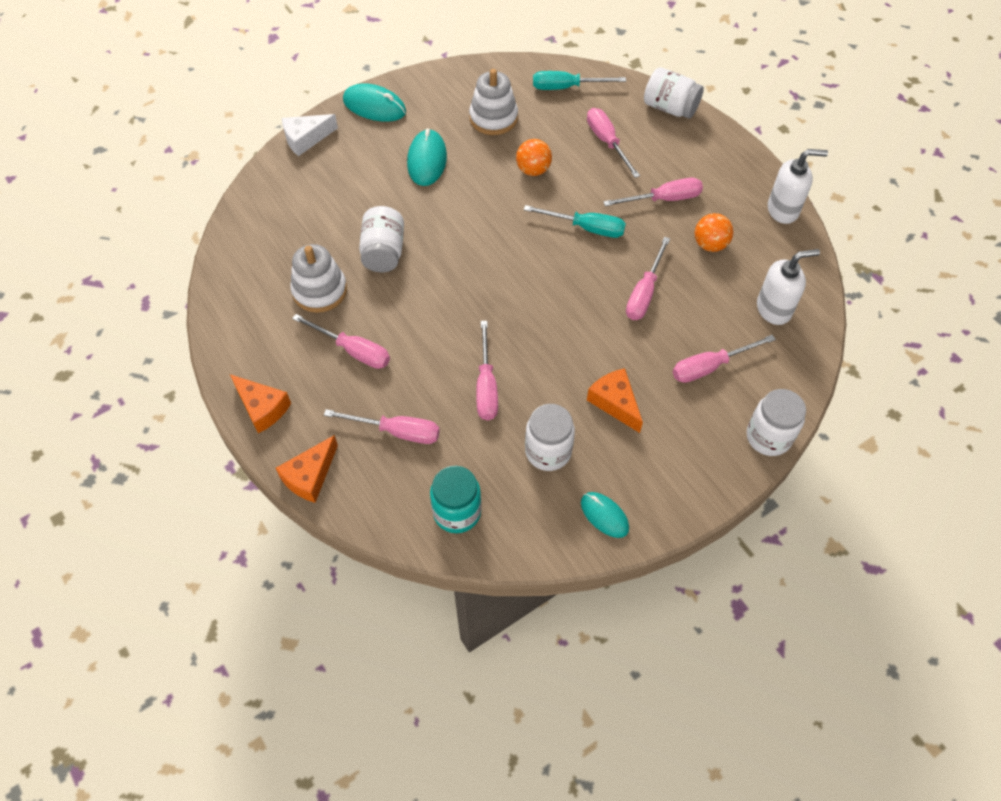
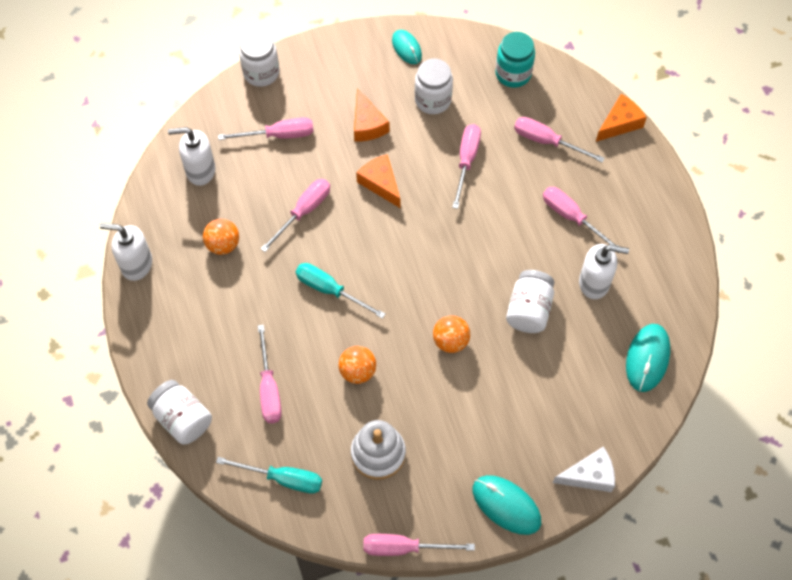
camera: 165 degrees left, 5 degrees up
orange cheese [230,374,291,433] -> orange cheese moved to [356,154,401,208]
white stacking toy [290,244,347,313] -> white soap dispenser [579,244,629,299]
turquoise mouse [407,129,447,186] -> turquoise mouse moved to [626,324,670,392]
pink screwdriver [603,178,703,206] -> pink screwdriver moved to [363,534,475,556]
none -> orange ball [433,316,470,353]

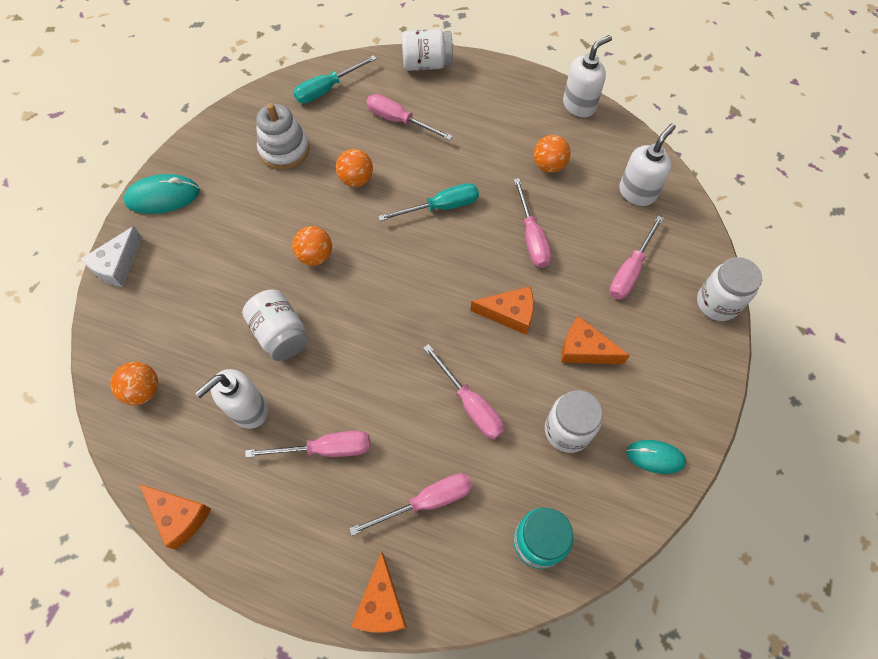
camera: 130 degrees right, 0 degrees up
pink screwdriver [363,534,475,556] -> none
turquoise mouse [626,324,670,392] -> orange ball [110,362,158,405]
none -> orange cheese [139,484,211,549]

